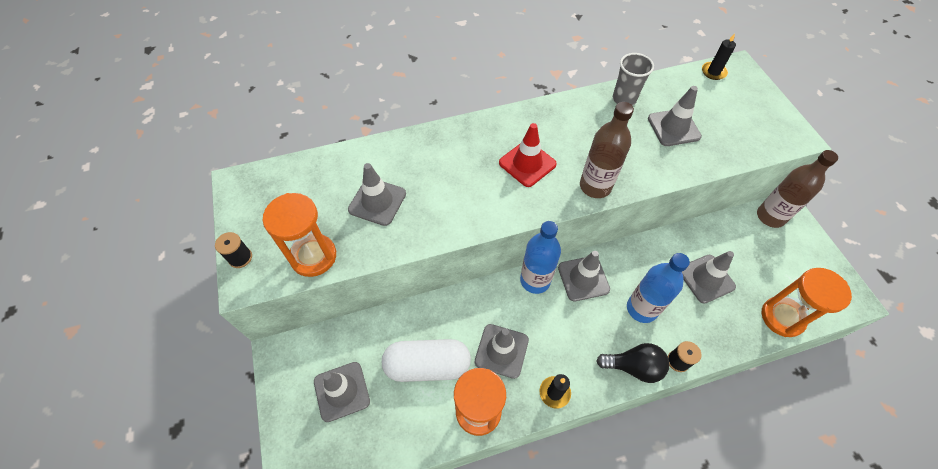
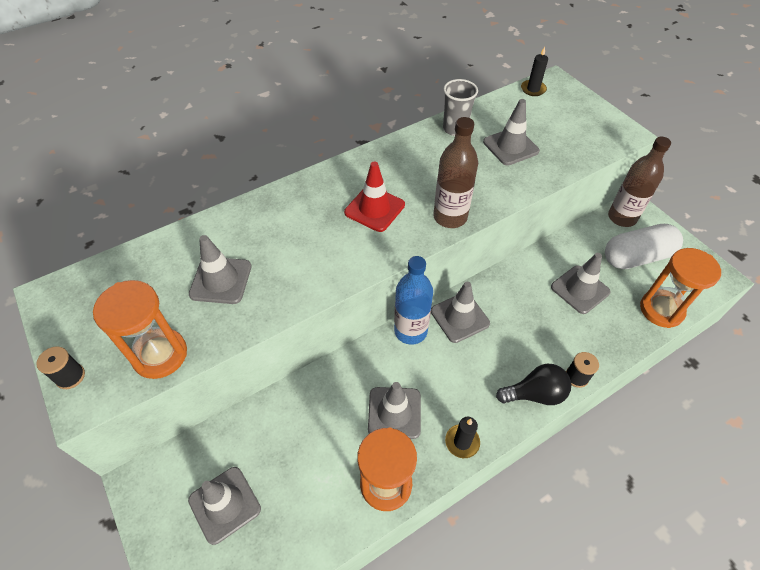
camera: 15 degrees left, 5 degrees down
white capsule [382,339,471,382] -> white capsule moved to [605,224,683,269]
blue bottle [627,253,690,323] -> none

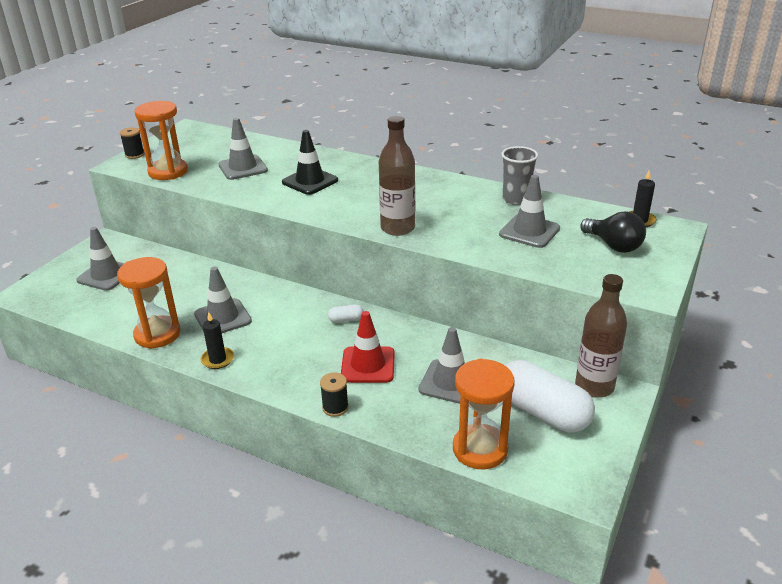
camera: 60 degrees right, 20 degrees down
red traffic cone [344,162,405,232] -> red traffic cone moved to [341,311,395,383]
blue bottle [394,256,433,345] -> none
grey traffic cone [431,282,490,343] -> white capsule [328,304,363,323]
black light bulb [496,364,571,405] -> black light bulb moved to [580,211,646,253]
none -> black traffic cone [282,130,338,195]

